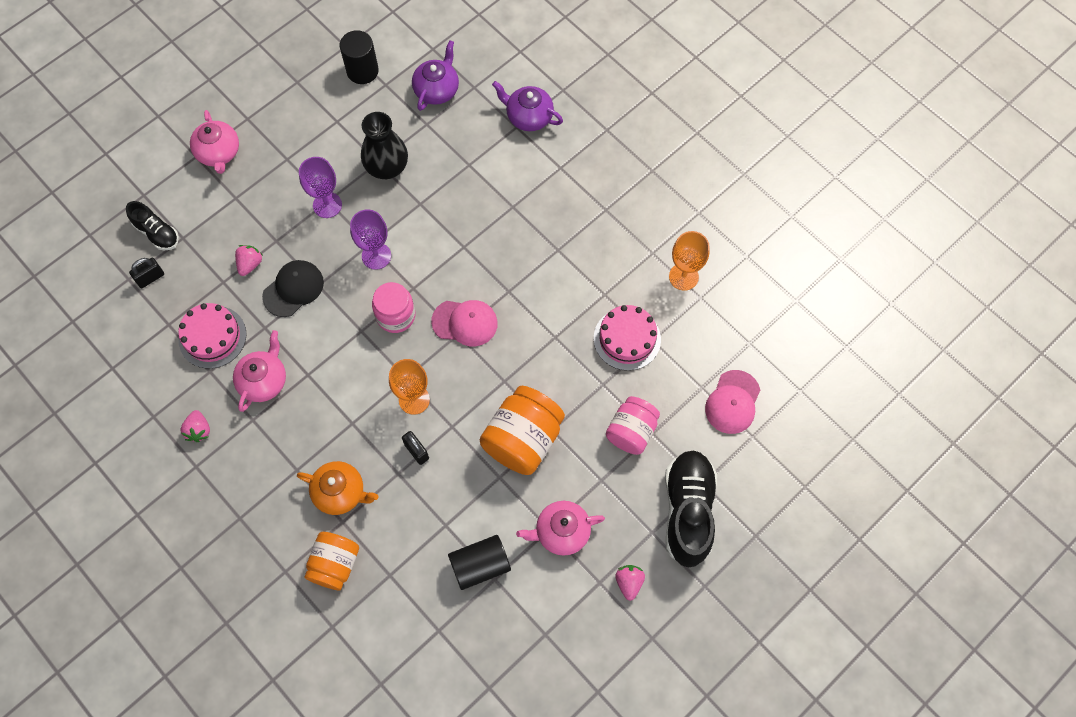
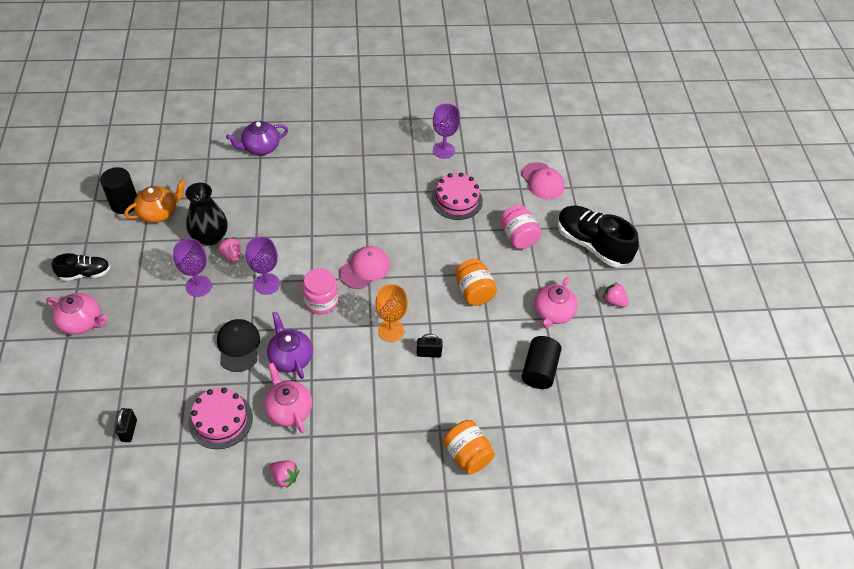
camera: 55 degrees left, 15 degrees down
black shoe [126,201,179,250] -> black shoe moved to [52,253,110,281]
pink strawberry [235,245,263,276] -> pink strawberry moved to [218,237,240,263]
orange teapot [297,461,379,515] -> orange teapot moved to [124,179,186,223]
purple teapot [412,40,459,111] -> purple teapot moved to [267,311,313,379]
orange jar [480,386,565,475] -> orange jar [455,259,497,306], size x0.66
orange goblet [669,231,710,291] -> purple goblet [433,104,460,159]

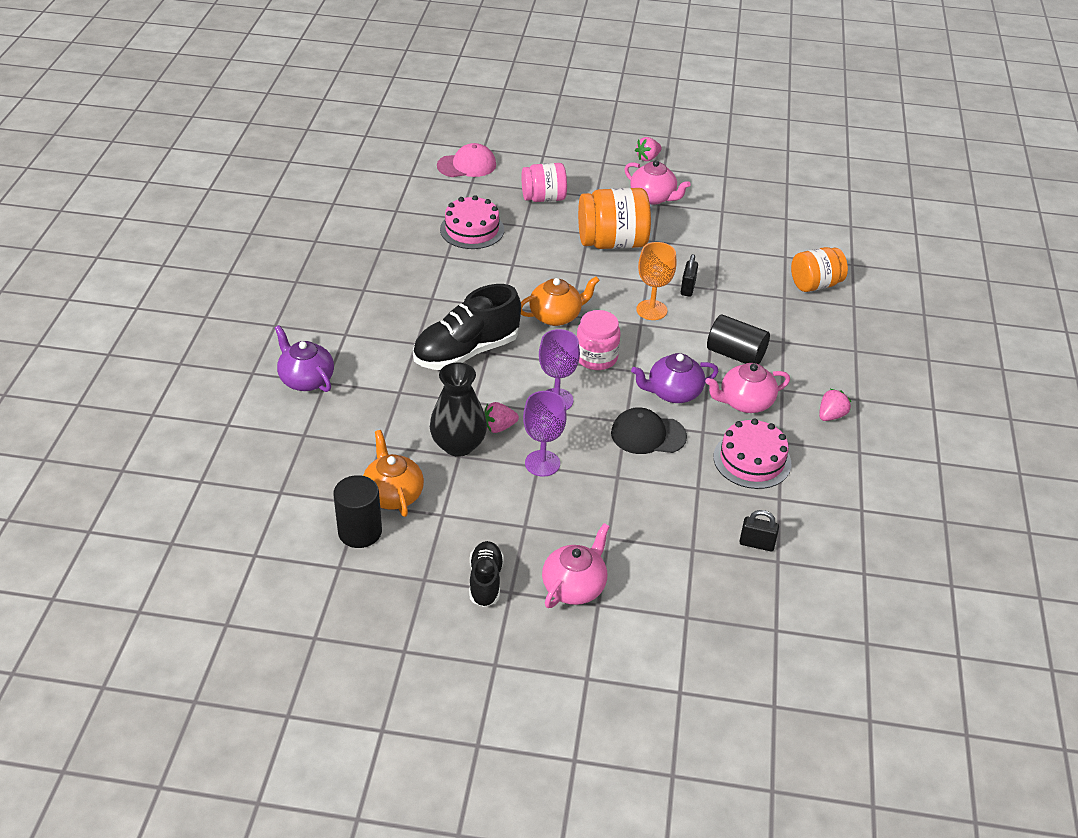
camera: 75 degrees left, 10 degrees down
purple teapot [226,121,288,155] -> purple teapot turned 150 degrees clockwise [275,325,334,392]
pink cap [339,246,390,289] -> orange teapot [521,276,600,326]
purple goblet [433,104,460,159] -> none
orange jar [455,259,497,306] -> orange jar [578,188,651,249], size x1.51
black cylinder [522,336,561,389] -> black cylinder moved to [707,314,770,364]
black shoe [558,205,639,267] -> black shoe moved to [413,284,521,370]

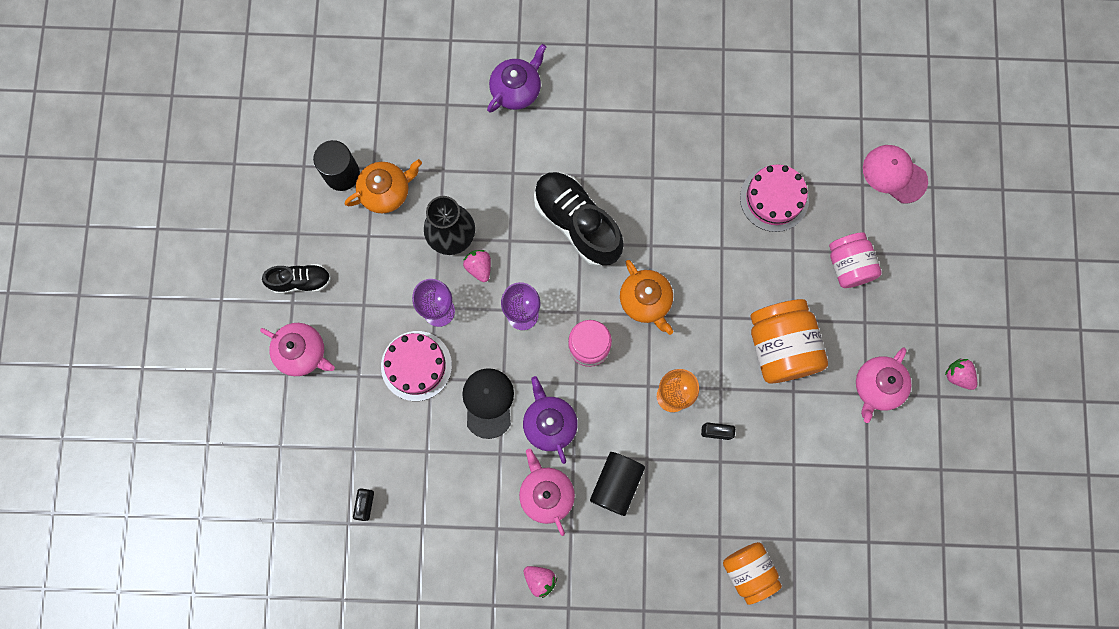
camera: 85 degrees right, 35 degrees up
pink cap [437,143,496,177] -> pink cap turned 150 degrees clockwise [863,145,928,204]
pink cake [713,419,791,489] -> pink cake moved to [381,331,452,401]

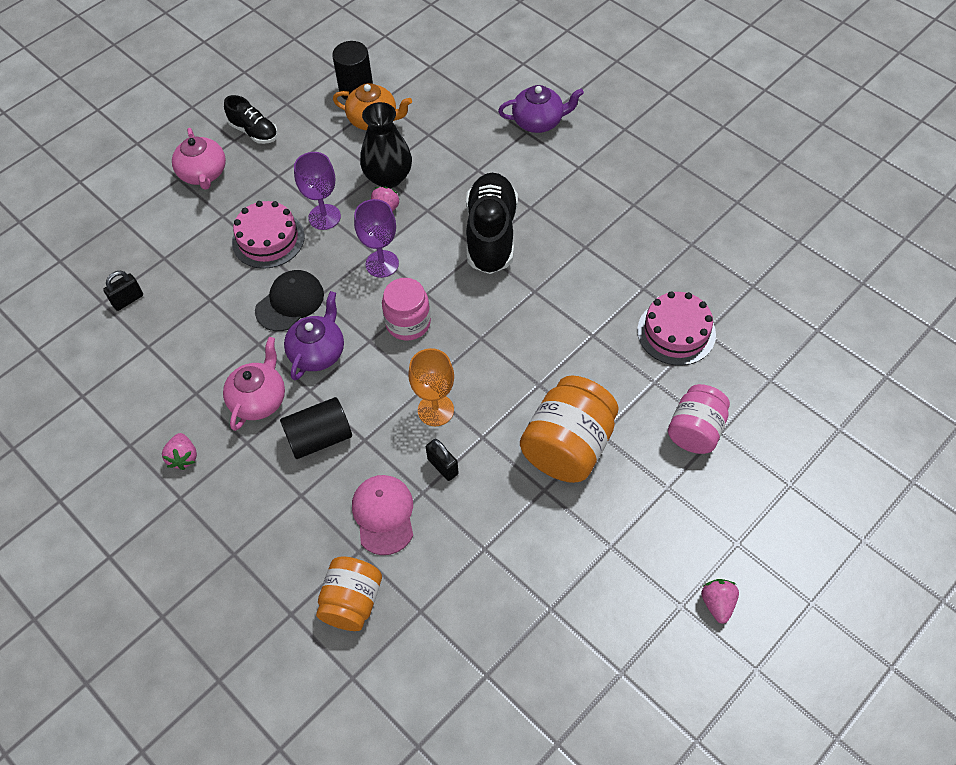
camera: 45 degrees right, 20 degrees down
orange teapot [620,260,673,335] -> none
pink teapot [856,348,911,423] -> none
pink cap [863,145,928,204] -> pink cap moved to [352,475,413,555]

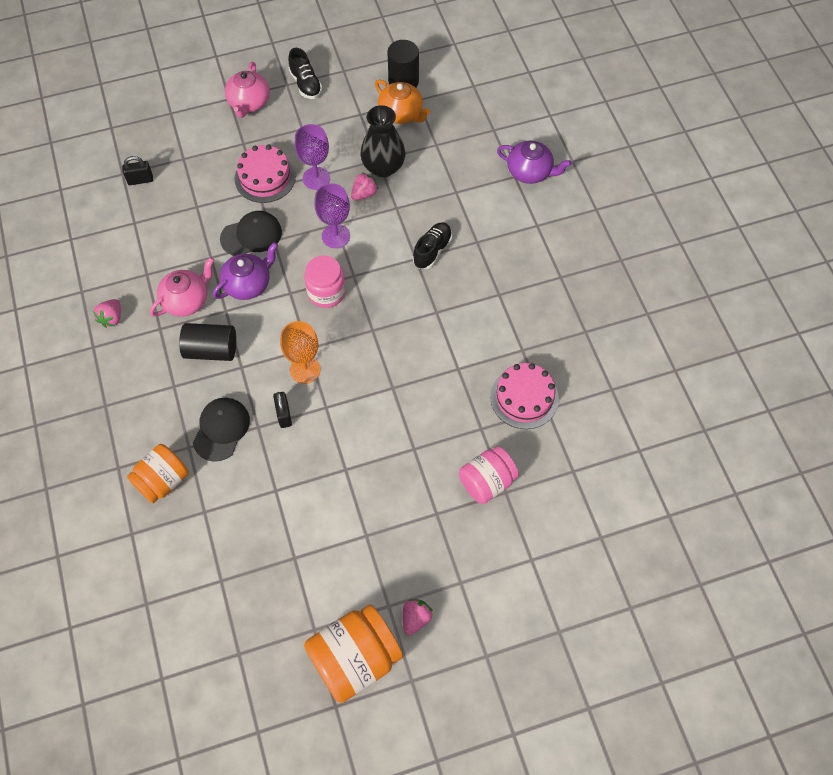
camera: 25 degrees right, 5 degrees up
pink cap [352,475,413,555] -> black cap [193,398,250,462]
black shoe [466,173,518,274] -> black shoe [413,222,452,269], size x0.56
orange jar [520,376,618,483] -> orange jar moved to [304,604,403,703]

